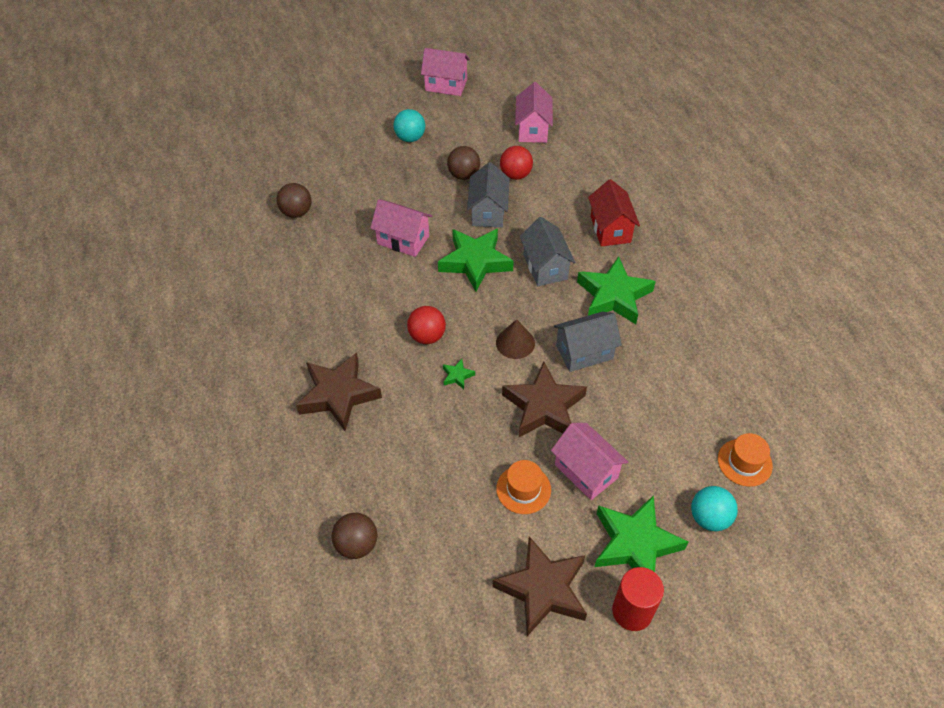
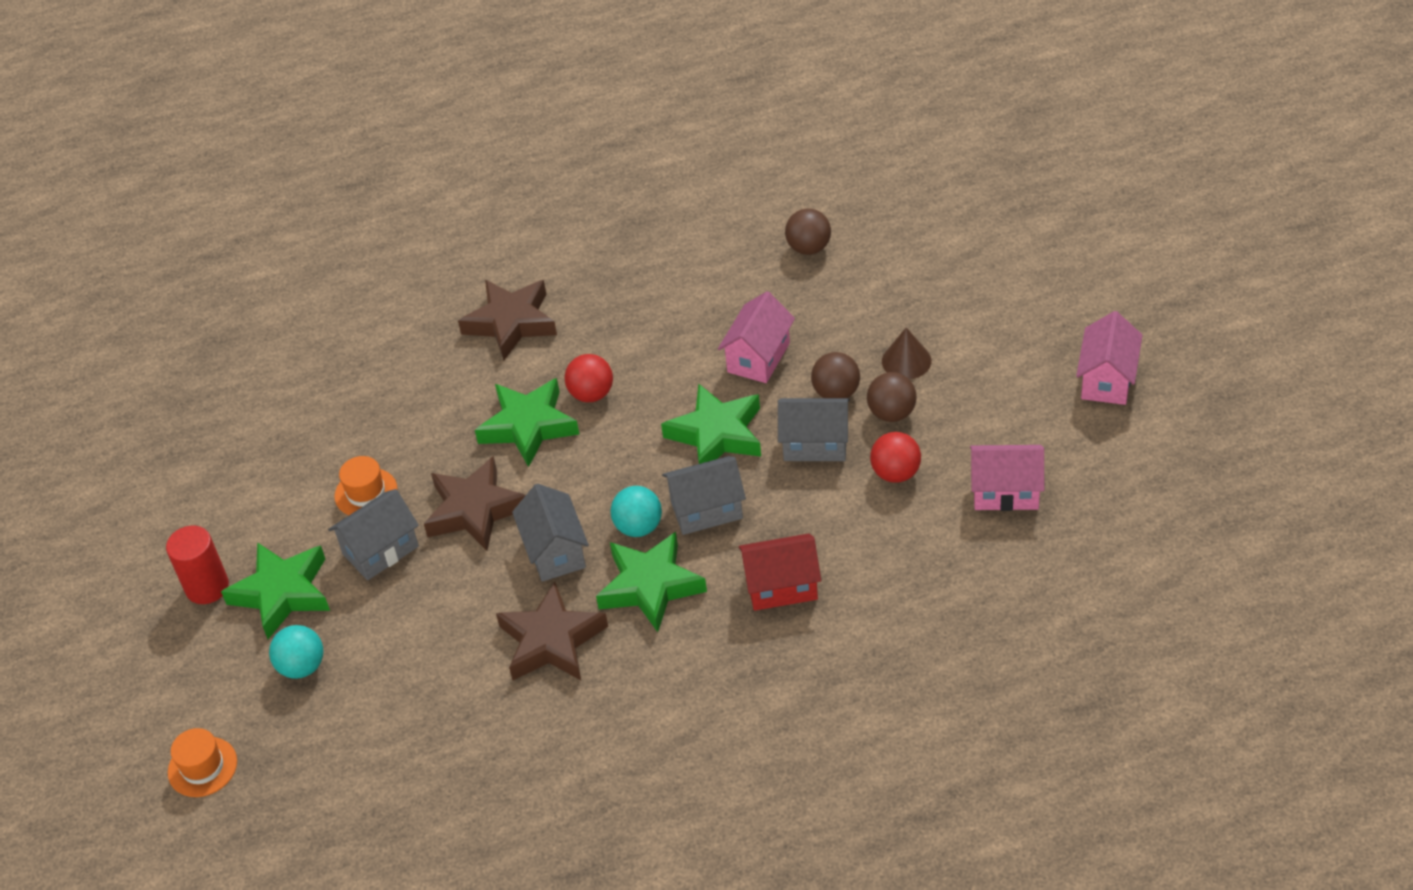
camera: 95 degrees right, 5 degrees down
brown ball [331,513,377,559] -> brown ball moved to [811,352,860,398]
turquoise ball [394,109,425,142] -> turquoise ball moved to [610,486,662,537]
green star [443,359,475,389] -> green star [475,378,579,467], size x2.43
brown star [493,536,587,636] -> brown star moved to [496,581,608,680]
brown cone [496,319,535,359] -> brown cone moved to [882,328,932,379]
pink house [551,423,628,500] -> grey house [328,489,419,580]
orange hat [718,433,773,487] -> orange hat moved to [168,728,237,797]

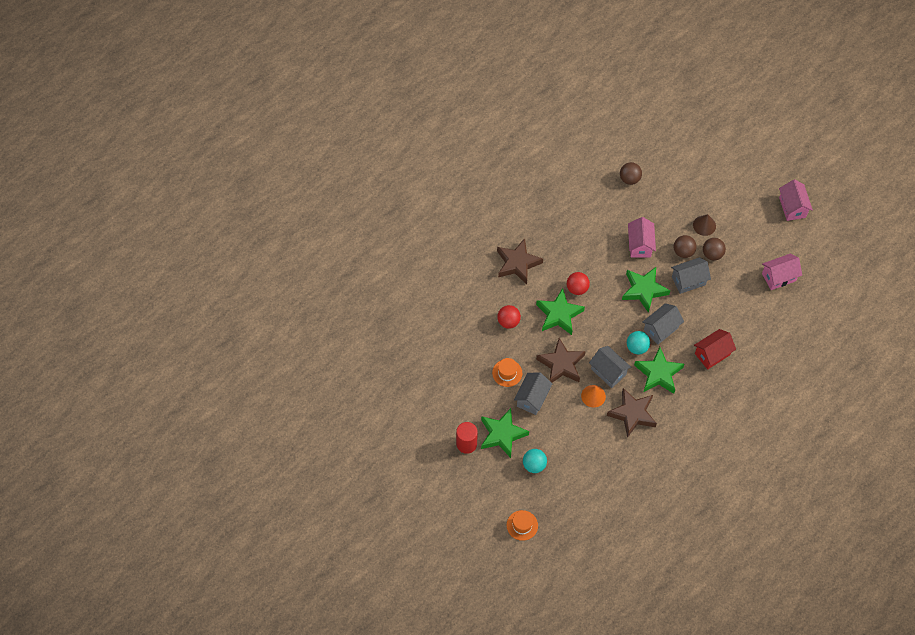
camera: 30 degrees left, 15 degrees up
red ball [870,432,921,483] -> red ball moved to [497,305,521,329]
none -> orange cone [581,385,606,408]

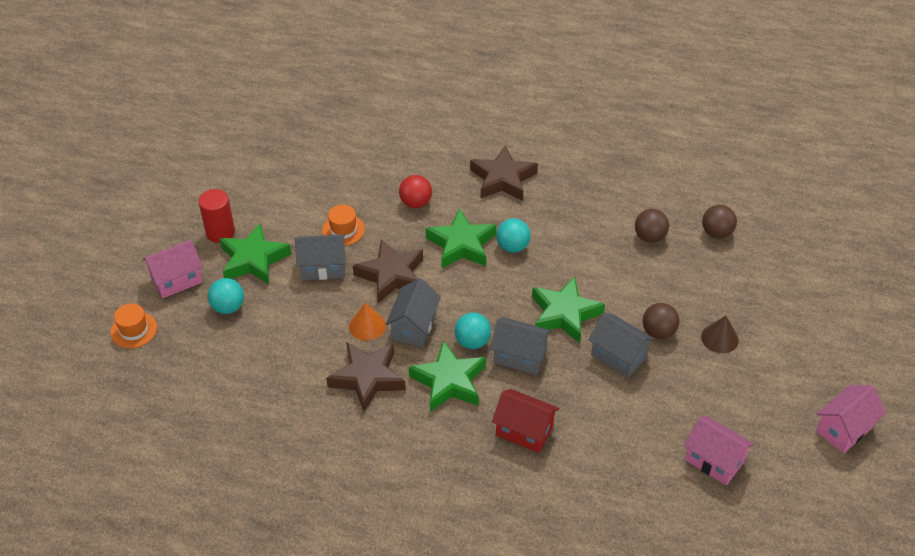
camera: 60 degrees right, 15 degrees down
red ball [567,272,590,295] -> turquoise ball [496,218,531,253]
pink house [628,217,656,257] -> pink house moved to [142,240,203,298]
brown ball [703,238,726,261] -> brown ball moved to [635,209,669,243]

